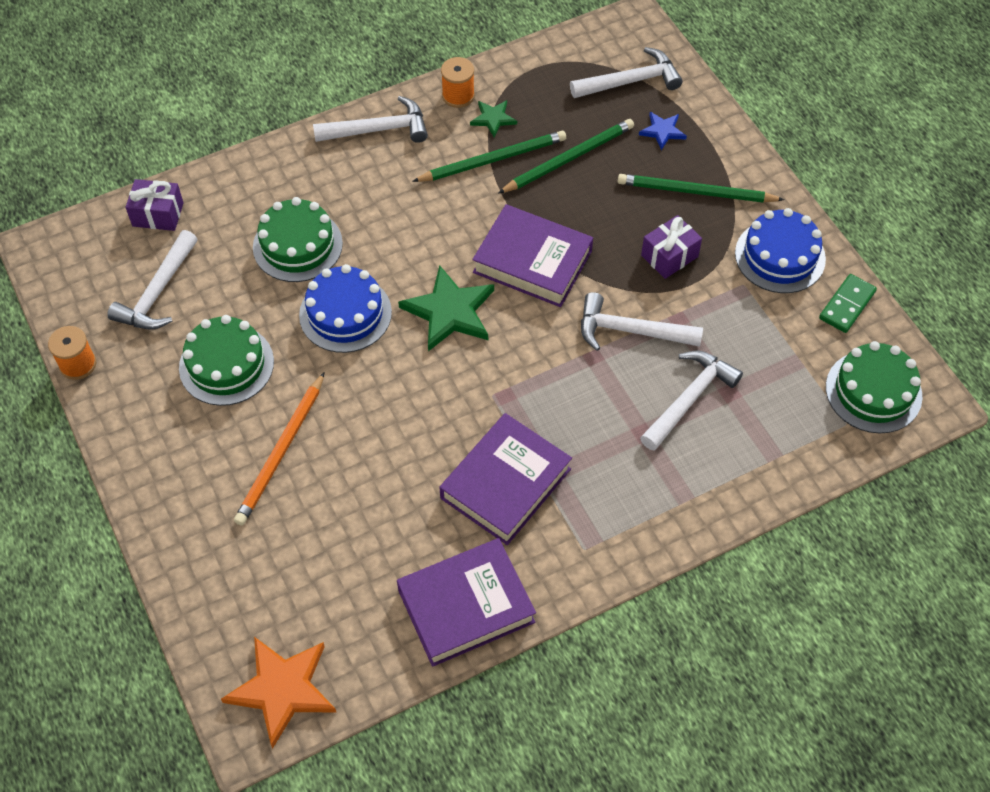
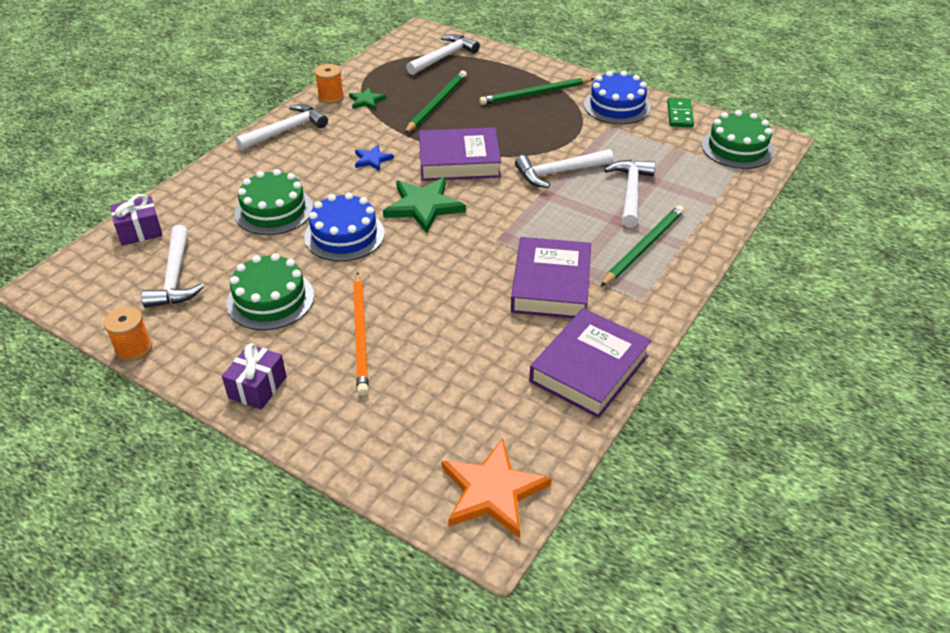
camera: 30 degrees left, 15 degrees down
green pencil [412,131,566,182] -> green pencil moved to [600,205,684,287]
blue star [639,112,687,150] -> blue star moved to [355,145,394,171]
purple gift [641,215,702,279] -> purple gift moved to [222,343,287,410]

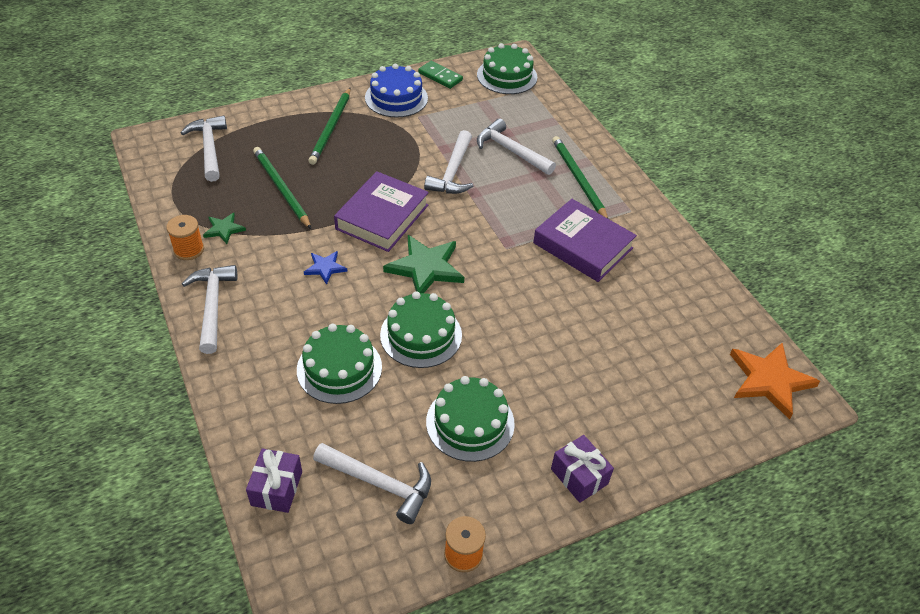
camera: 60 degrees left, 5 degrees up
blue cake [304,193,385,262] -> green cake [380,291,462,368]
orange pencil [353,272,369,396] -> none
purple book [529,308,651,418] -> none

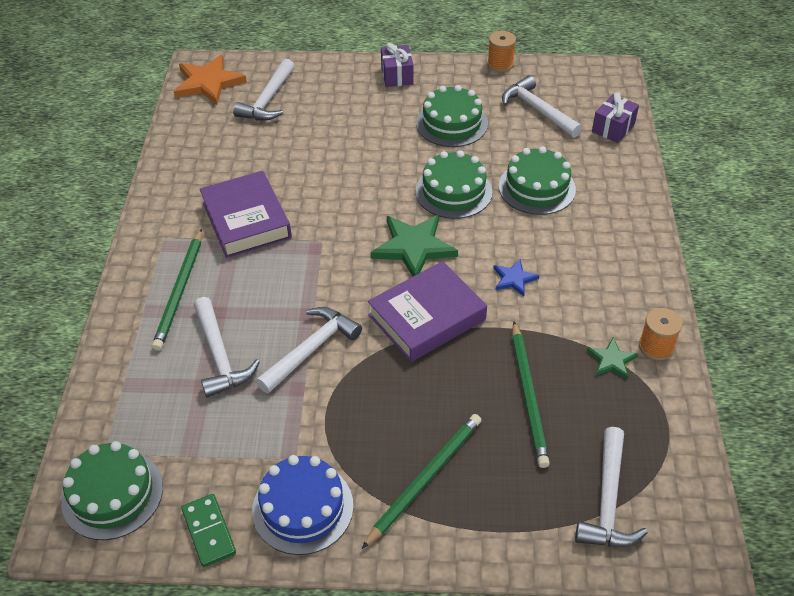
camera: 150 degrees left, 0 degrees up
white hammer [182,265,237,354] -> white hammer moved to [233,59,294,121]

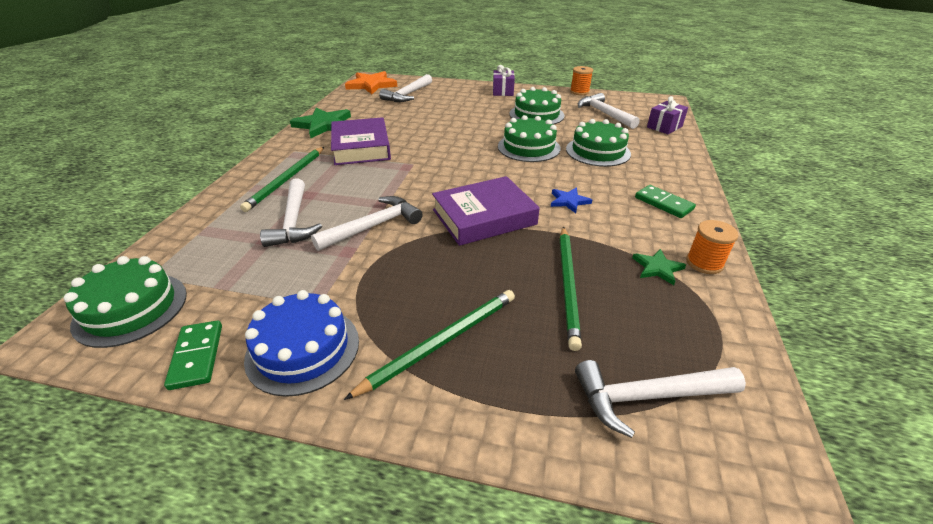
camera: 10 degrees right, 10 degrees down
green star [371,215,458,277] -> green star moved to [290,107,351,138]
white hammer [575,427,648,547] -> white hammer turned 60 degrees clockwise [575,360,746,438]
none -> green domino [635,185,696,218]

